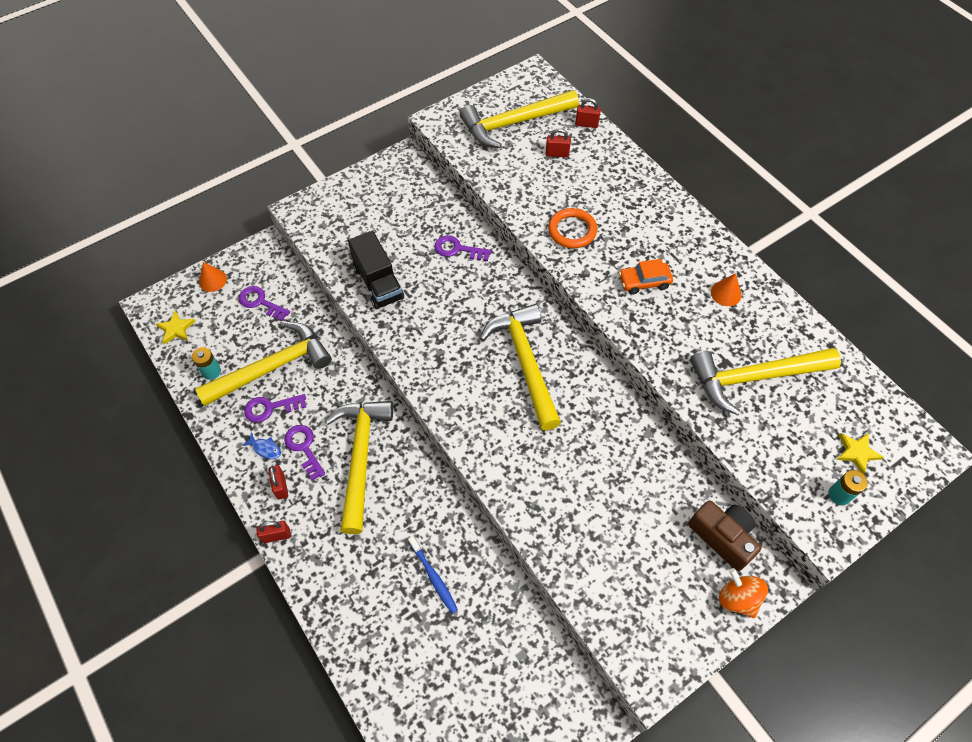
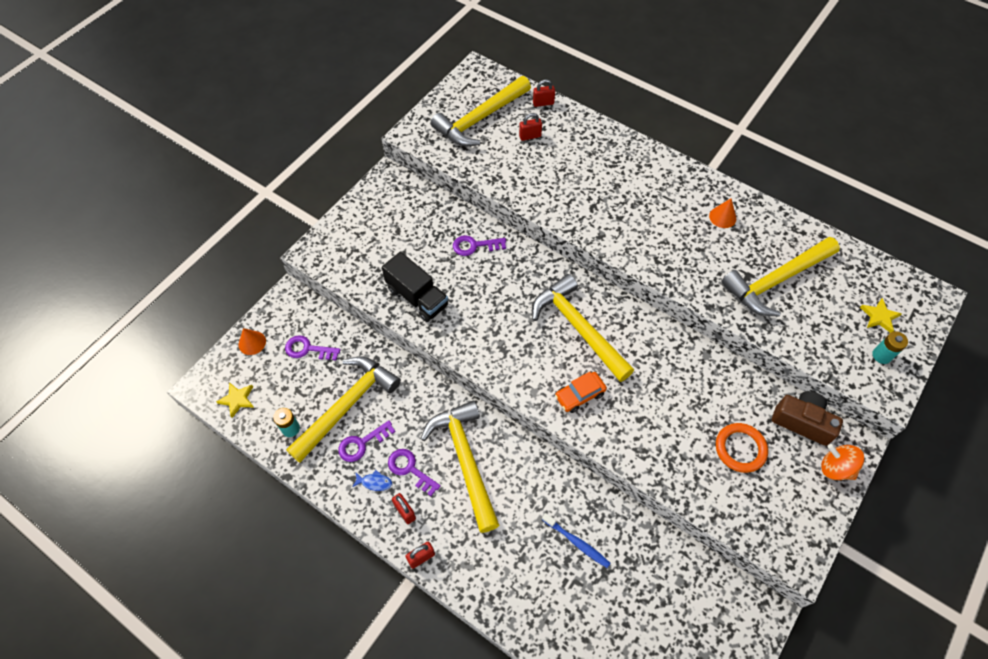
camera: 20 degrees left, 0 degrees up
orange ring [548,208,597,248] -> orange ring moved to [716,423,768,473]
orange car [619,259,673,295] -> orange car moved to [555,372,607,413]

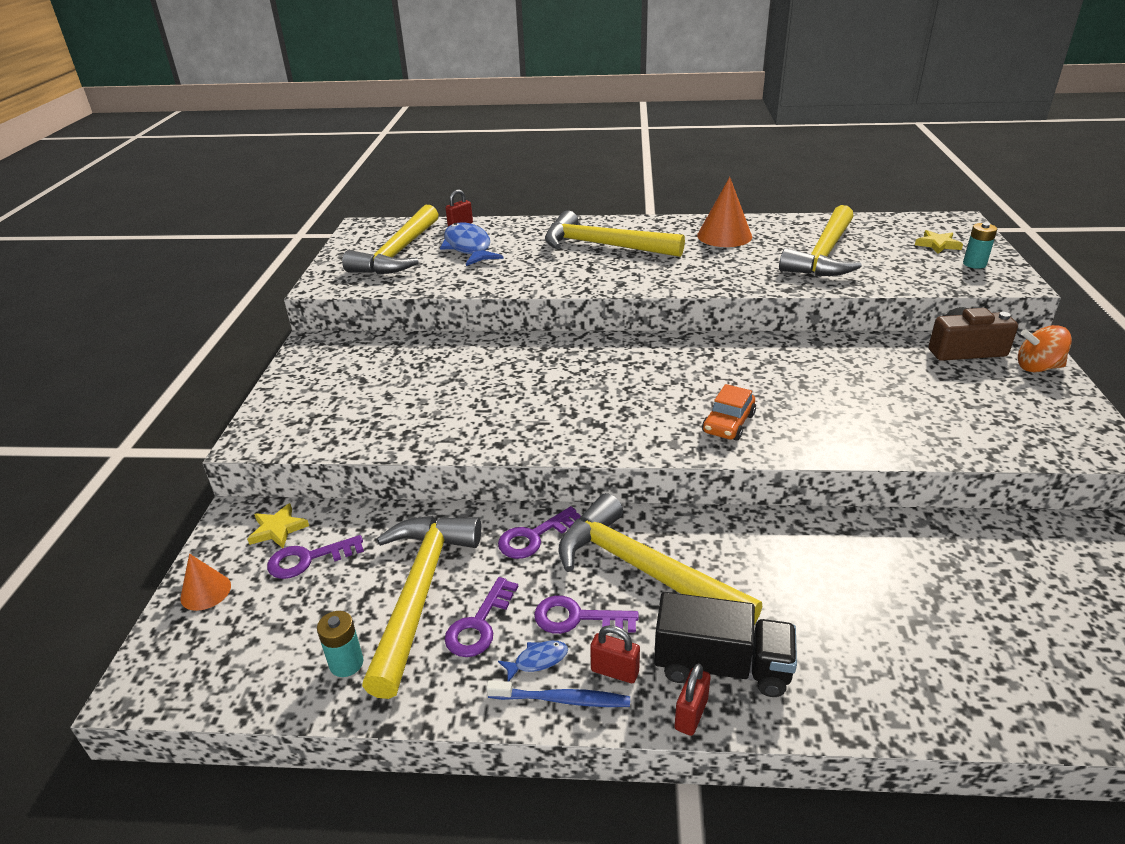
camera: 30 degrees left, 25 degrees down
yellow star [216,382,254,418] -> yellow star moved to [247,503,309,548]
black truck [382,252,448,322] -> black truck moved to [654,592,797,697]
purple key [453,235,506,256] -> purple key moved to [498,506,581,559]
red padlock [519,113,542,141] -> blue fish [440,222,504,266]
yellow hammer [532,274,634,382] -> yellow hammer moved to [545,210,685,257]
blue toothbrush [542,513,611,568] -> blue toothbrush moved to [486,680,630,707]
orange cone [709,198,736,228] -> orange cone [697,177,752,247], size x1.72
orange ring [716,423,768,473] -> none

